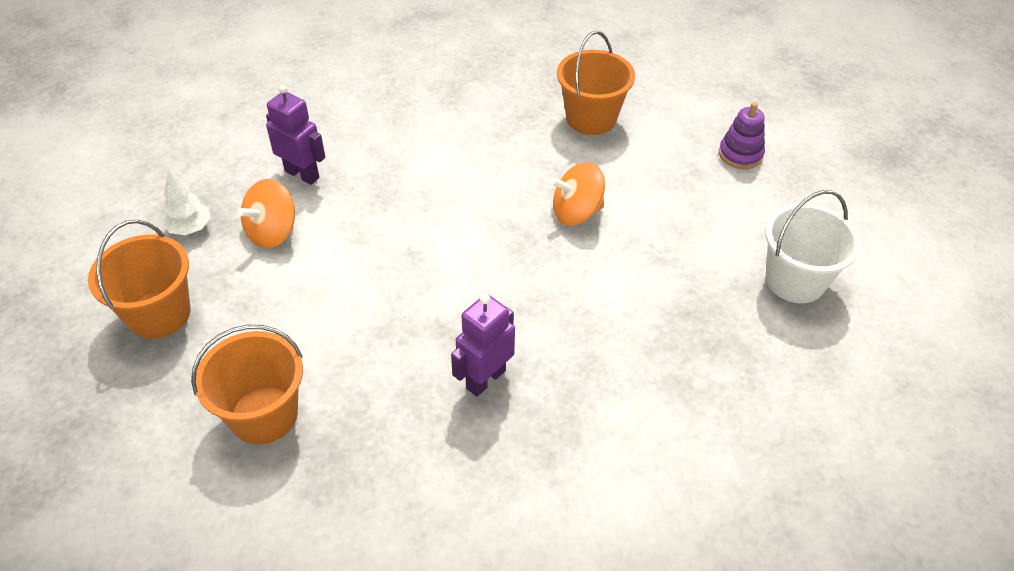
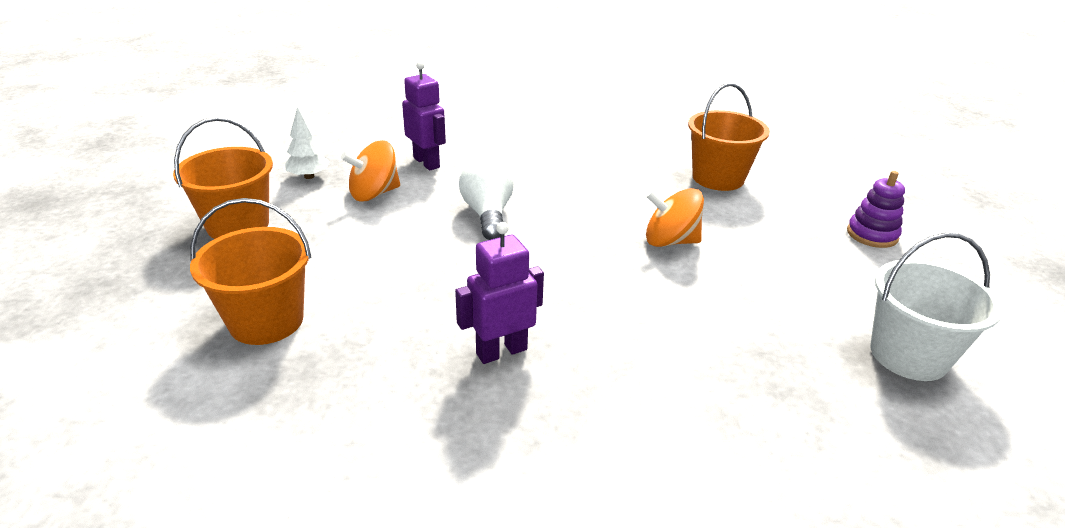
camera: 20 degrees right, 15 degrees down
none -> white light bulb [459,157,514,240]

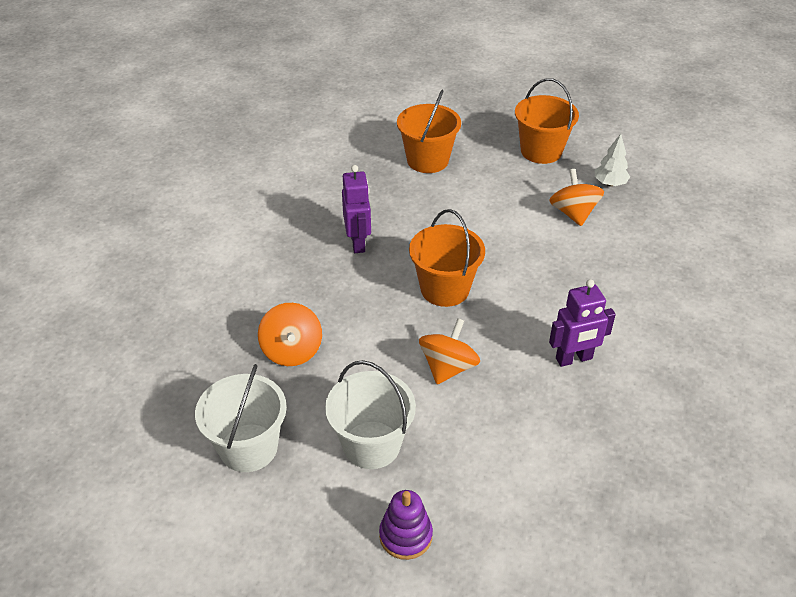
camera: 110 degrees right, 10 degrees up
purple robot [402,61,446,170] -> purple robot moved to [549,279,616,367]
white light bulb [459,157,514,240] -> none
orange bucket [688,83,770,191] -> orange bucket moved to [409,209,485,307]
none -> orange spinning top [258,303,322,366]
none -> white bucket [325,360,416,469]

